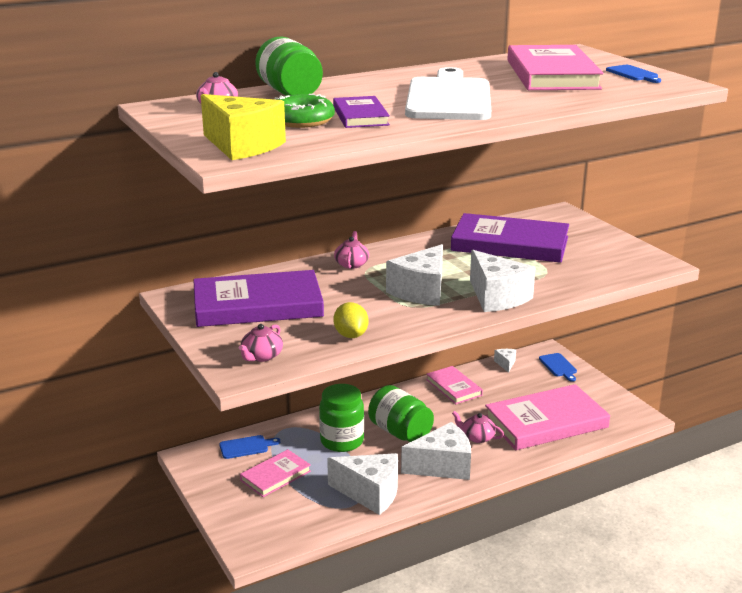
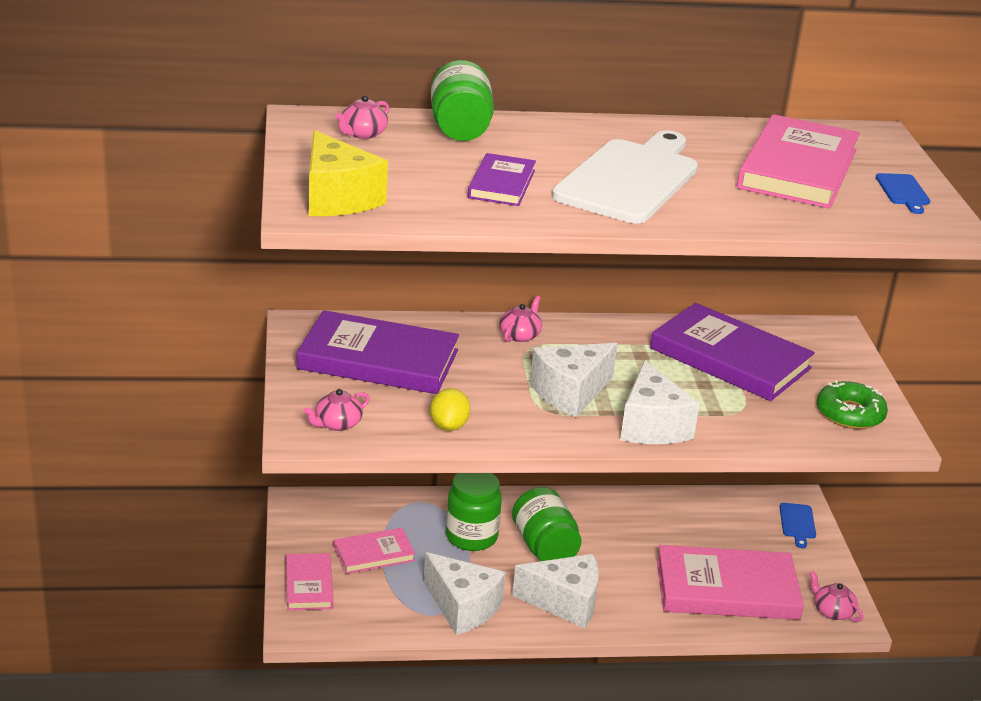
camera: 20 degrees right, 5 degrees up
blue cutting board [220,435,280,459] -> none
green donut [275,94,335,128] -> green donut moved to [817,380,888,429]
pink book [426,366,483,404] -> pink book moved to [286,553,334,610]
pink teapot [452,411,504,443] -> pink teapot moved to [809,571,863,622]
white cheese [494,349,516,373] -> none

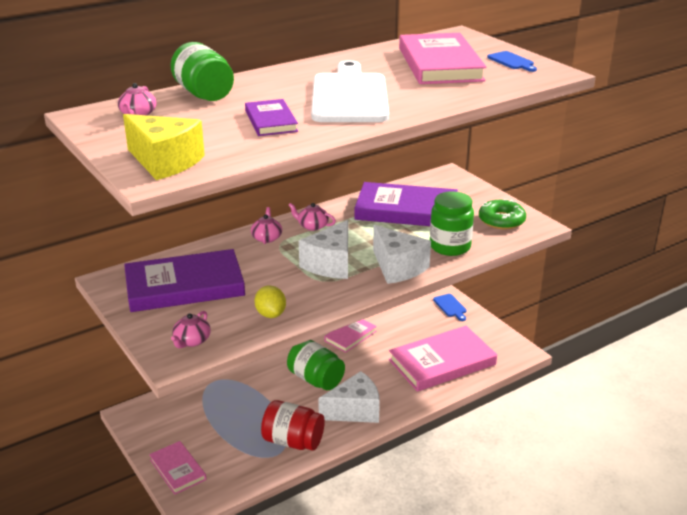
camera: 25 degrees left, 0 degrees up
pink book [334,528,415,574] -> pink book moved to [324,319,377,353]
white cheese [423,552,505,635] -> red jar [261,400,325,450]
green jar [446,473,502,551] -> green jar moved to [430,191,474,256]
pink teapot [809,571,863,622] -> pink teapot moved to [288,203,336,231]

